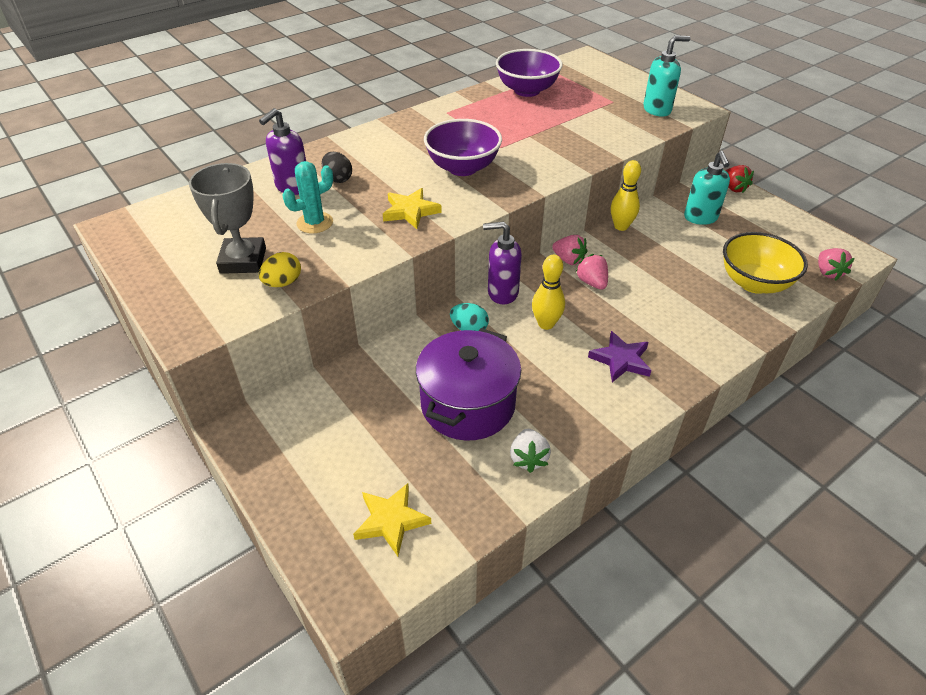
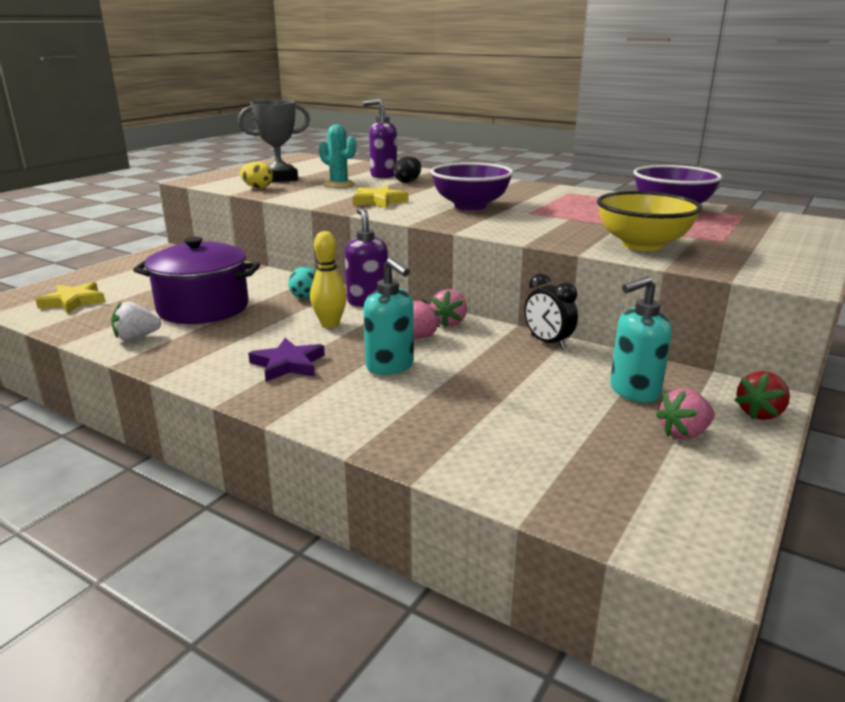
camera: 70 degrees right, 20 degrees down
yellow bowling pin [611,160,641,231] -> black clock [524,274,578,349]
turquoise soap dispenser [643,35,690,117] -> turquoise soap dispenser moved to [363,258,414,375]
yellow bowl [723,232,808,294] -> yellow bowl moved to [597,191,702,251]
pink strawberry [818,248,855,281] -> pink strawberry moved to [656,388,715,439]

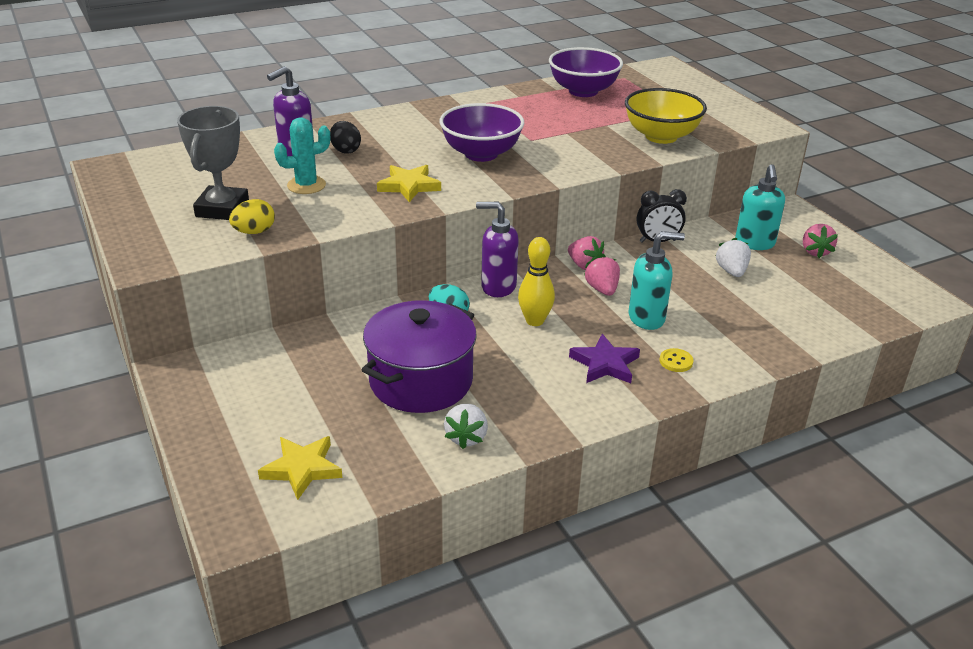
camera: 60 degrees left, 10 degrees up
red strawberry [734,371,790,420] -> none
none -> yellow button [659,348,694,372]
none -> white strawberry [715,238,751,277]

